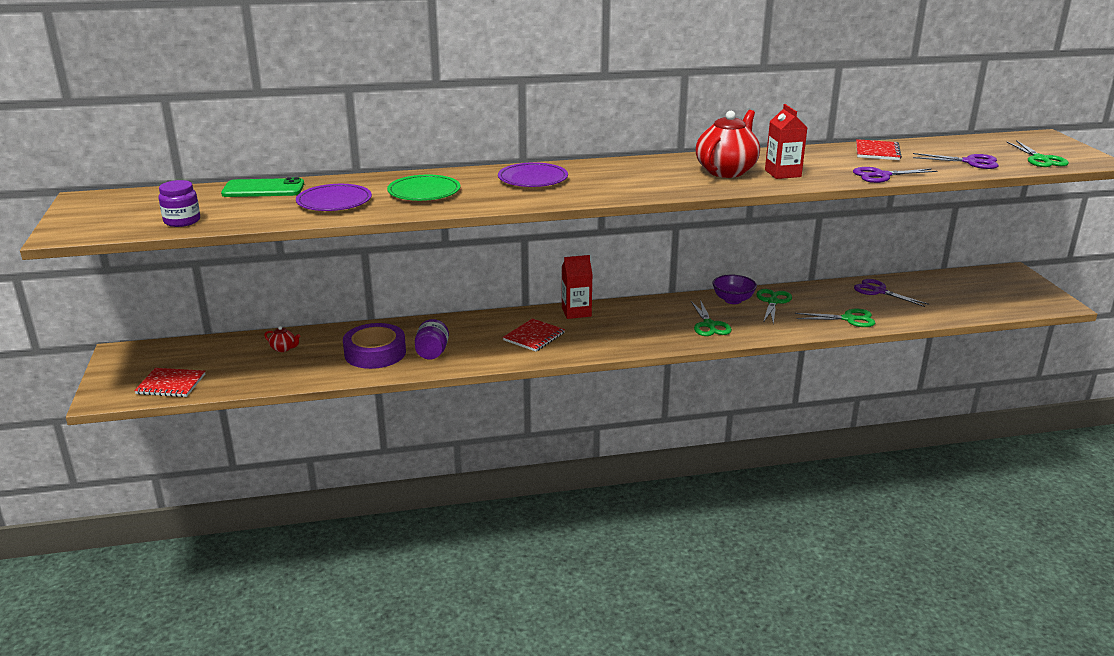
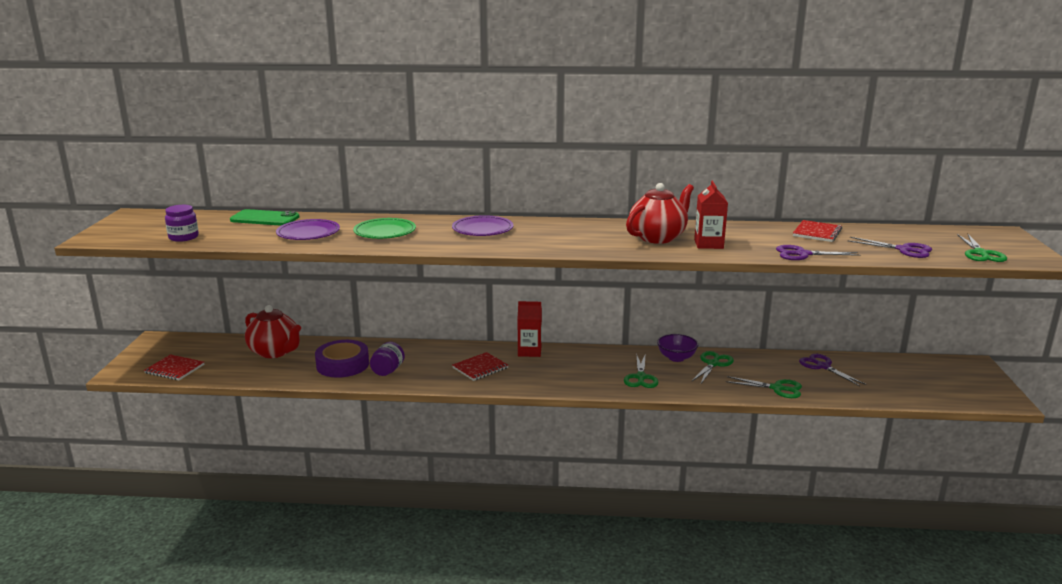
camera: 15 degrees right, 5 degrees down
red teapot [264,326,300,352] -> red teapot [245,305,301,358], size x2.40

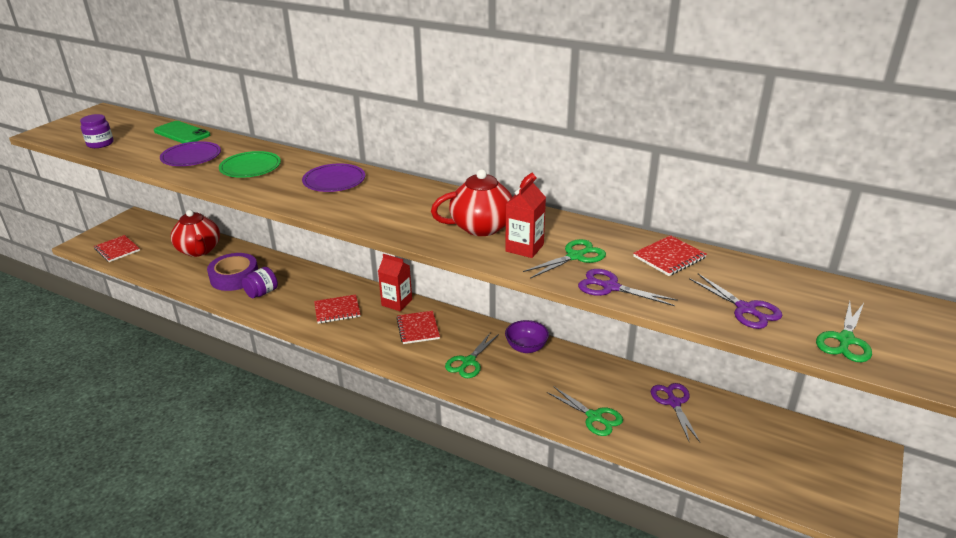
camera: 25 degrees right, 10 degrees up
green scissors [692,351,734,384] -> green scissors moved to [523,239,606,279]
none -> red notebook [396,311,440,344]

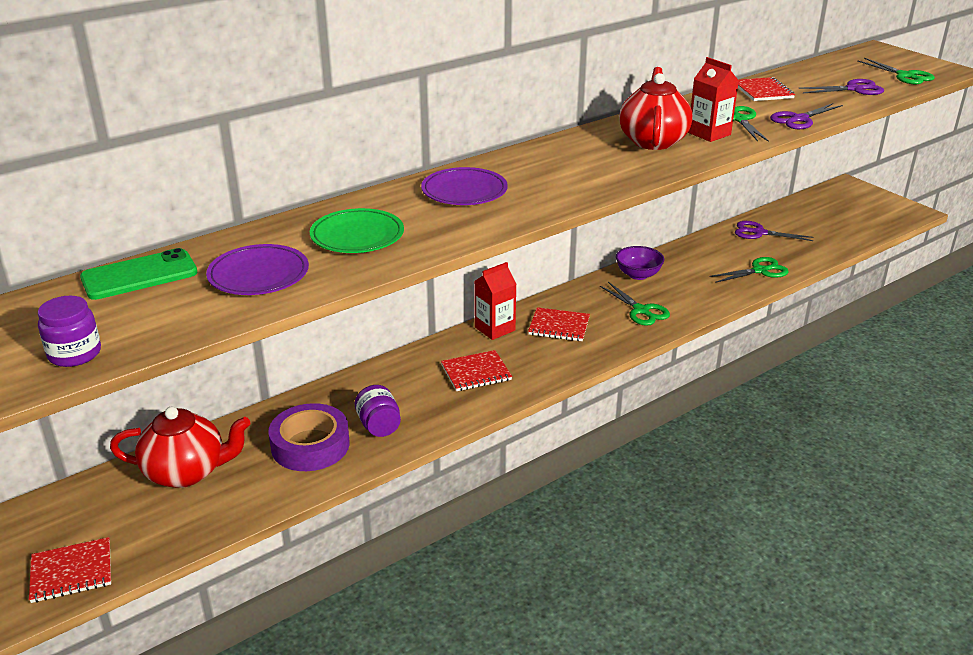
camera: 65 degrees left, 0 degrees up
red notebook [314,294,361,324] -> red notebook turned 60 degrees clockwise [441,350,512,391]

